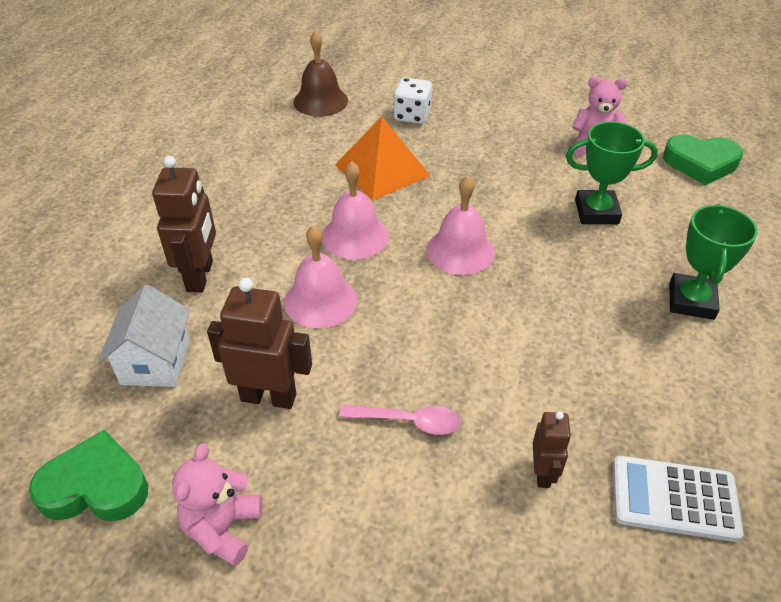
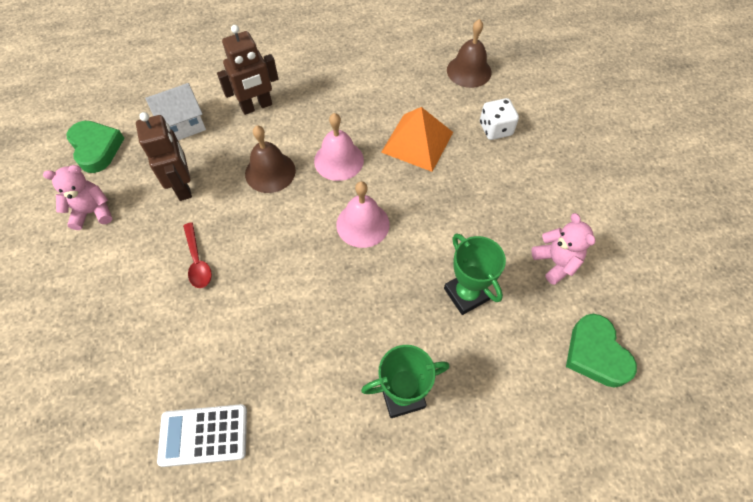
camera: 60 degrees right, 15 degrees up
pink bell [284,225,357,328] -> brown bell [245,126,296,193]
pink spoon [339,405,461,435] -> red spoon [183,222,212,288]
brown robot [533,411,571,488] -> none
white calculator [613,456,744,542] -> white calculator turned 75 degrees counterclockwise [157,404,247,467]

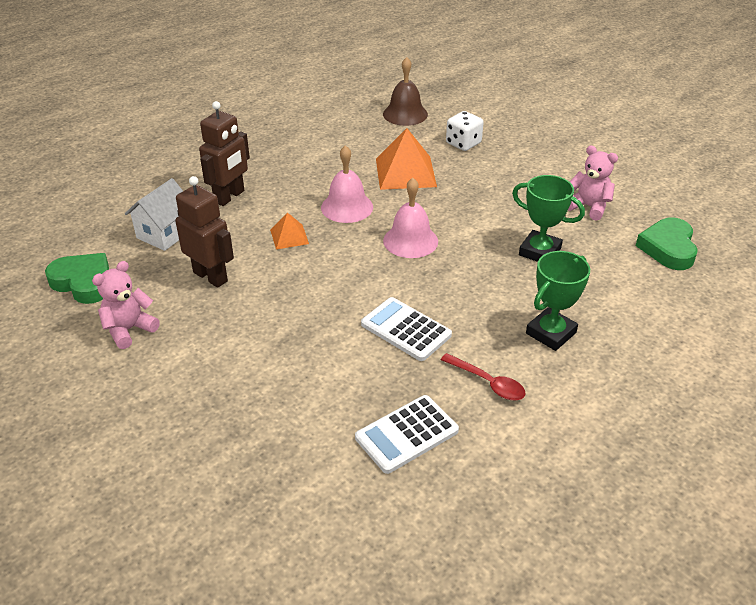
camera: 30 degrees left, 20 degrees down
red spoon [183,222,212,288] -> red spoon moved to [441,353,525,400]
brown bell [245,126,296,193] -> orange pyramid [270,212,309,249]
green heart [566,314,637,388] -> green heart turned 60 degrees clockwise [636,217,698,270]
none -> white calculator [361,297,452,361]

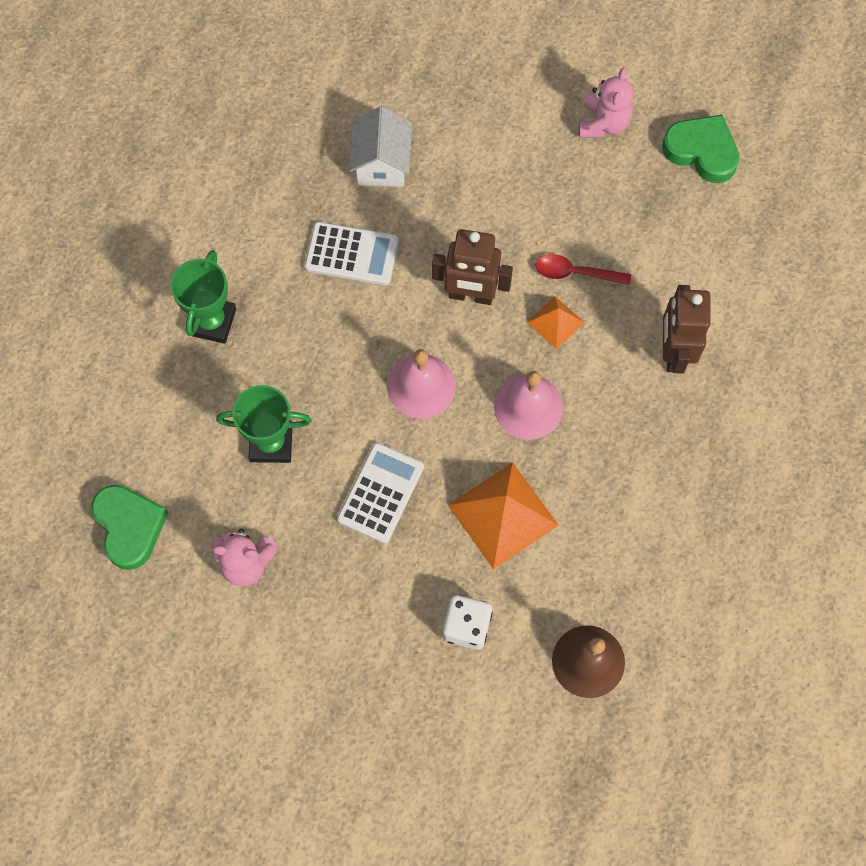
camera: 150 degrees right, 30 degrees up
green heart [45,253,109,304] -> green heart turned 150 degrees counterclockwise [662,115,740,183]
white house [125,178,183,251] -> white house moved to [349,106,412,187]
brown robot [175,176,234,288] -> brown robot moved to [432,229,513,305]
white calculator [355,395,459,474] -> white calculator moved to [337,442,424,544]
red spoon [441,353,525,400] -> red spoon moved to [535,254,631,285]

